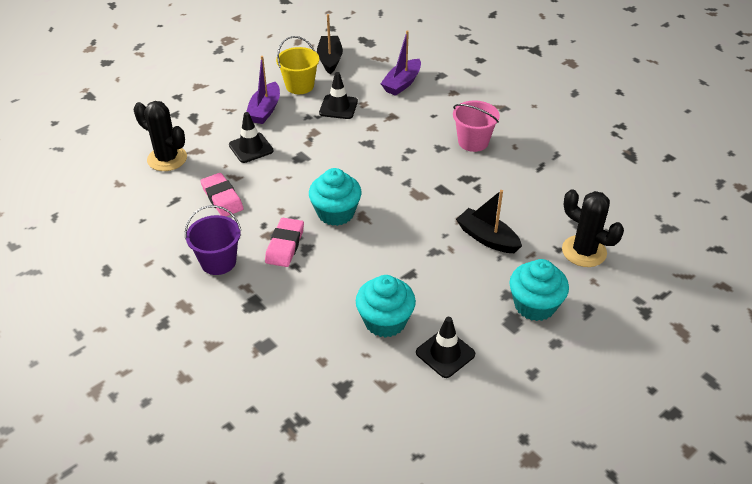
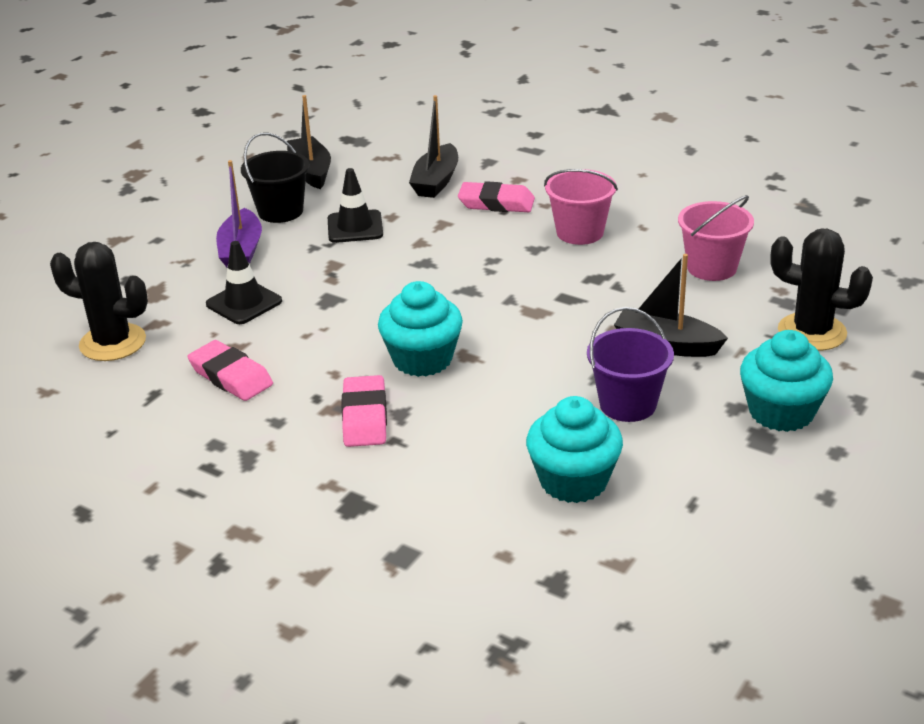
camera: 15 degrees left, 10 degrees down
purple bucket [185,205,241,275] -> purple bucket moved to [587,307,674,422]
yellow bucket [276,36,319,94] -> black bucket [241,133,309,223]
purple boat [381,30,421,96] -> black boat [409,95,458,198]
black traffic cone [416,317,475,378] -> none
none -> pink eraser [458,181,535,212]
none -> pink bucket [678,195,754,281]

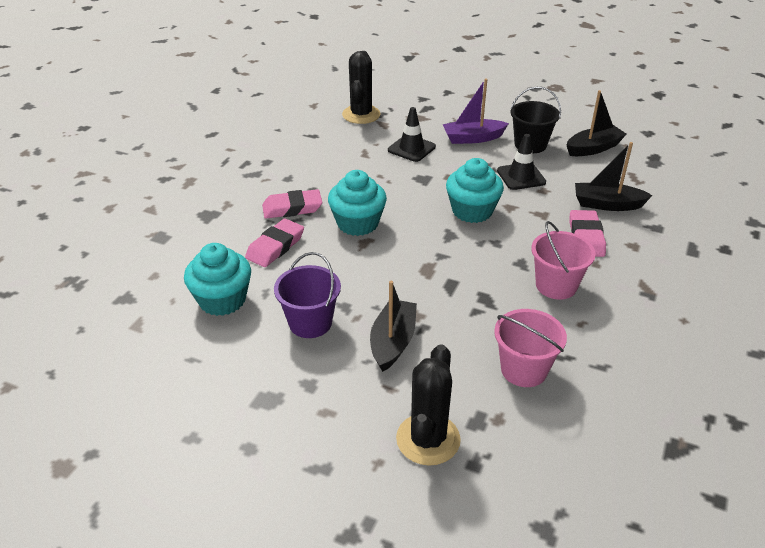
camera: 80 degrees right, 5 degrees up
pink eraser [187,340,273,401] -> pink eraser moved to [245,218,304,267]
turquoise cupcake [740,330,833,432] -> turquoise cupcake moved to [446,158,504,223]

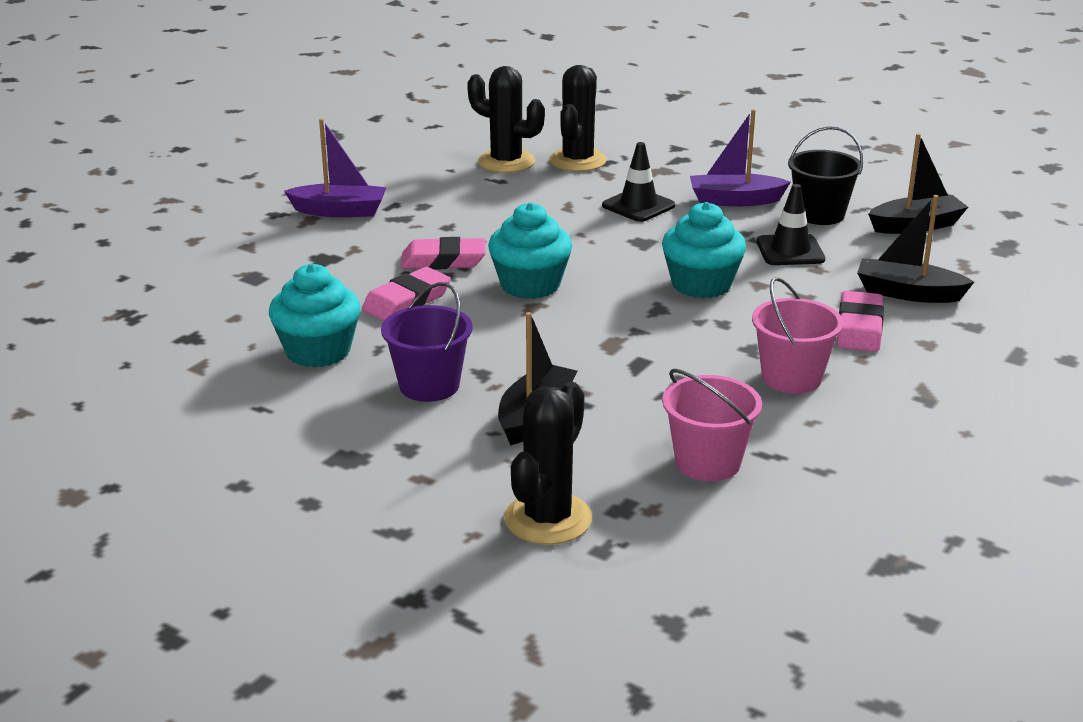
camera: 10 degrees right, 10 degrees down
none -> purple boat [284,119,387,217]
none -> black cactus [467,66,545,173]

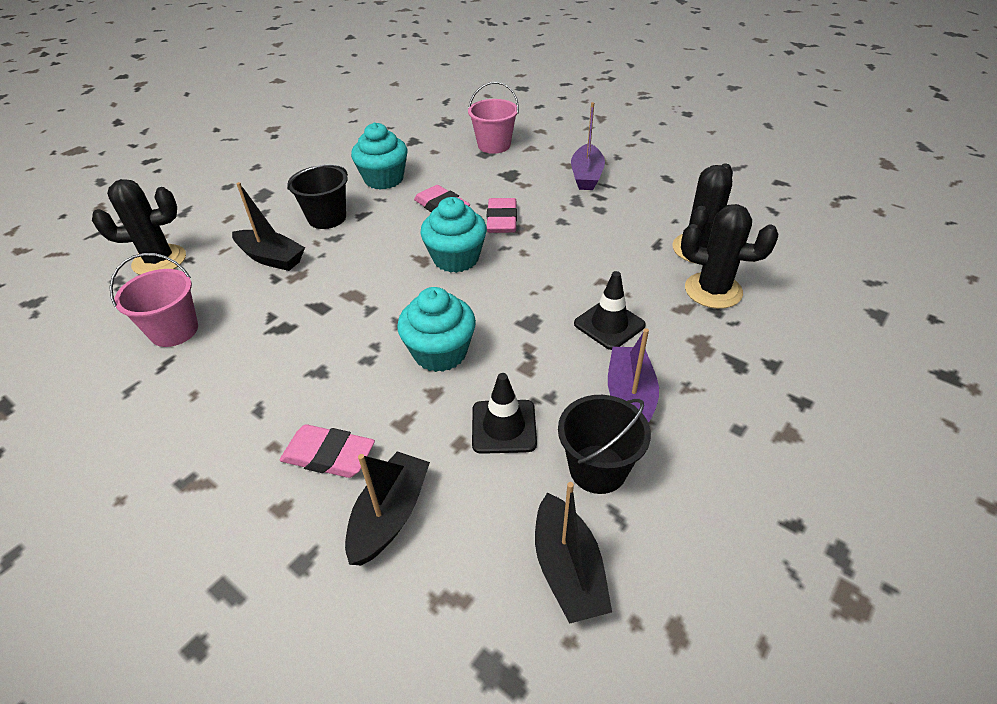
camera: 95 degrees right, 15 degrees up
purple bucket [381,282,473,402] -> black bucket [287,164,348,229]
black cactus [504,382,592,545] -> black cactus turned 45 degrees counterclockwise [92,179,186,275]
pink bucket [752,277,844,394] -> pink bucket moved to [468,82,519,154]

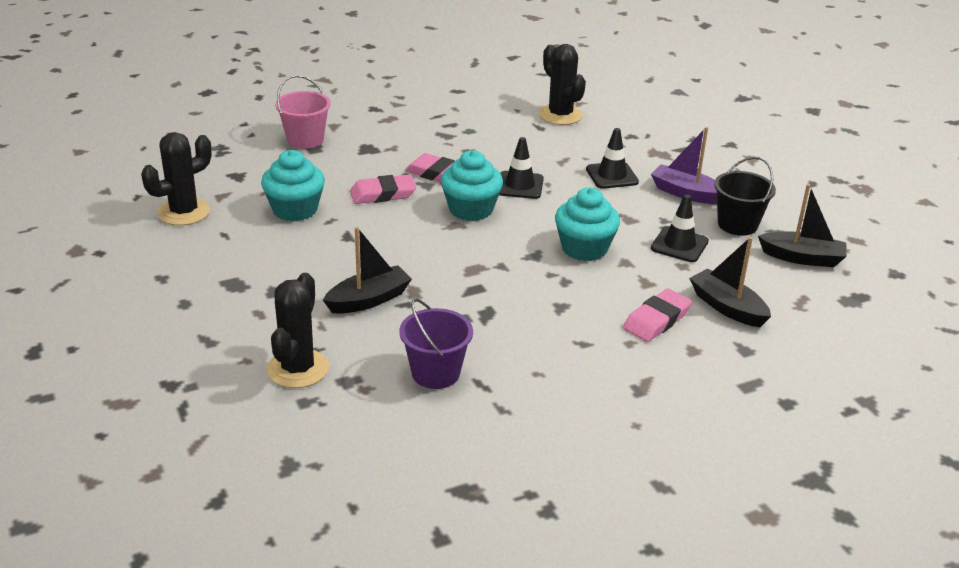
camera: 65 degrees left, 10 degrees down
pink bucket [109,253,198,347] -> purple bucket [399,298,473,389]
black bucket [287,164,348,229] -> none
purple boat [571,102,605,190] -> none
black cactus [681,204,778,309] -> black cactus moved to [141,132,212,226]
none -> black traffic cone [499,137,544,199]

